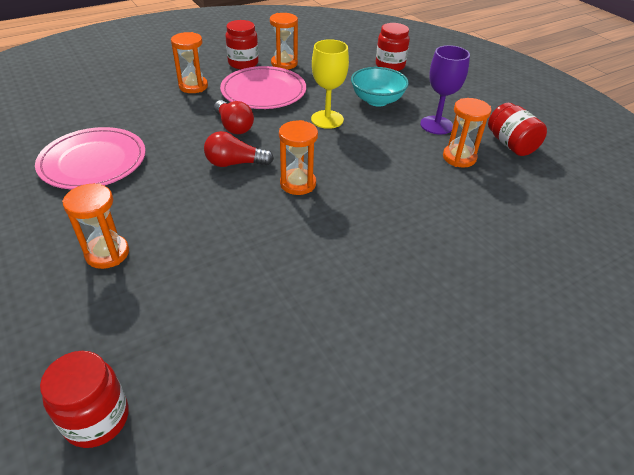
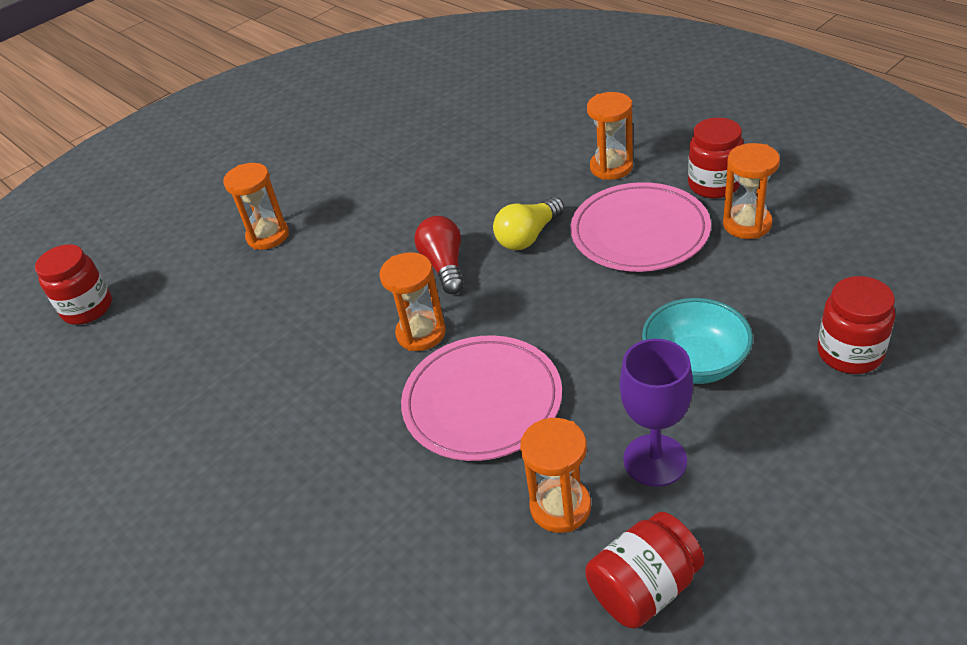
camera: 85 degrees right, 0 degrees up
pink plate [35,127,146,189] -> pink plate moved to [401,335,562,461]
red light bulb [214,100,254,134] -> yellow light bulb [493,197,564,250]
yellow goblet [311,39,349,129] -> none

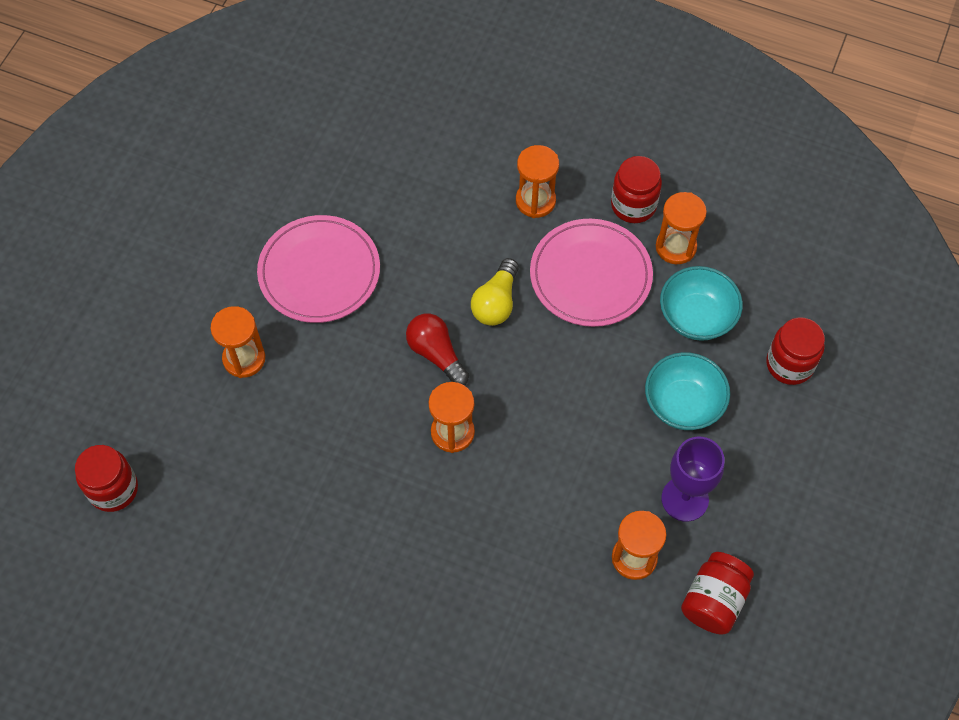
camera: 30 degrees left, 20 degrees up
pink plate [401,335,562,461] -> pink plate moved to [257,215,380,323]
none -> turquoise bowl [660,266,743,341]

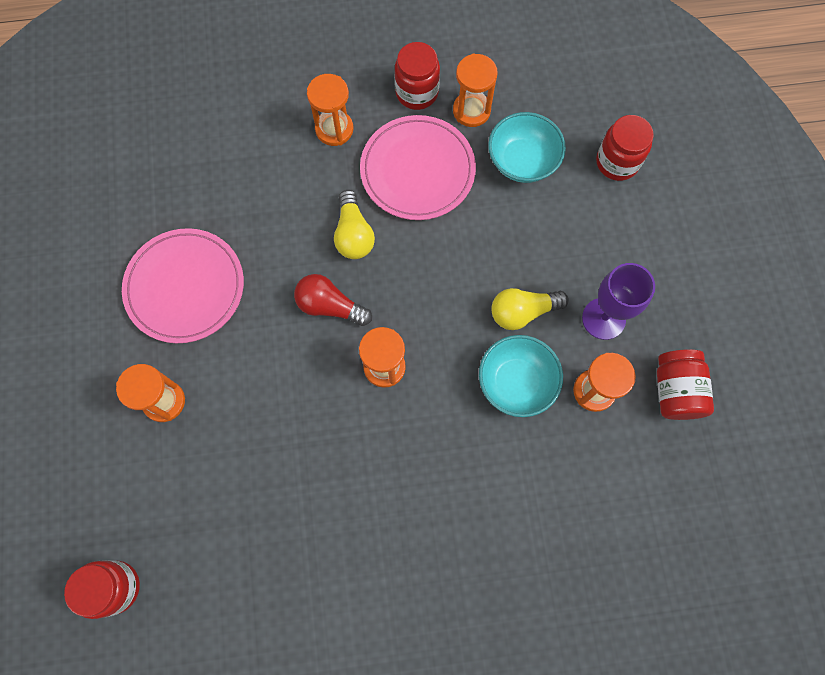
camera: 30 degrees left, 10 degrees up
turquoise bowl [645,352,730,430] -> turquoise bowl moved to [479,335,563,417]
none -> yellow light bulb [492,288,569,330]

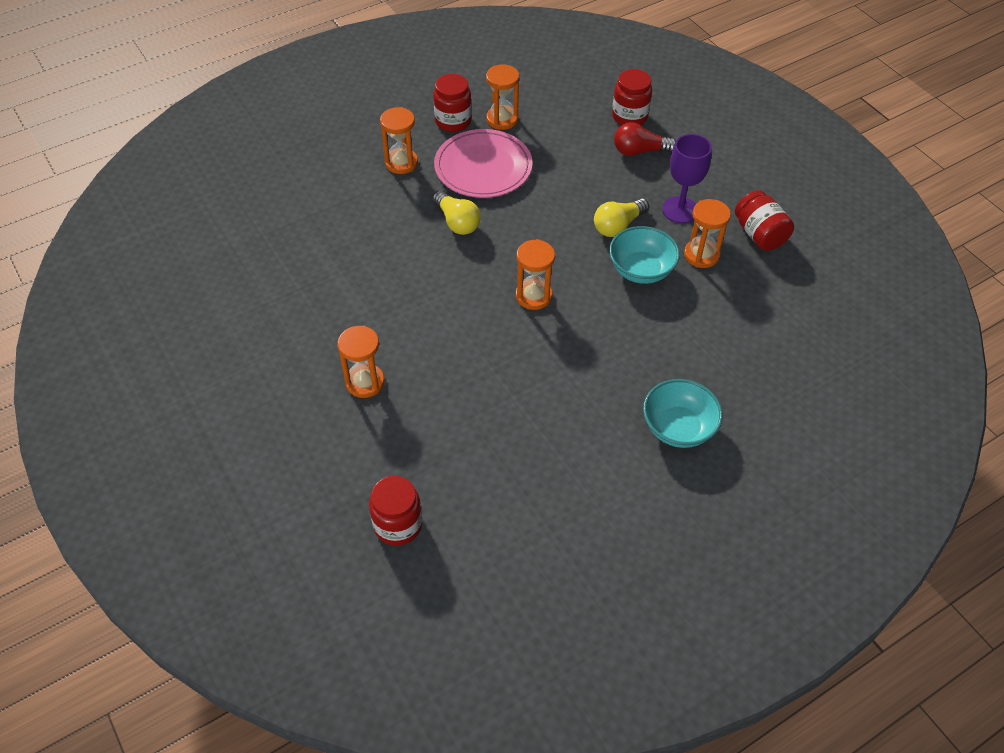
camera: 25 degrees left, 20 degrees down
pink plate [122,228,244,343] -> none
red light bulb [294,274,372,326] -> red light bulb moved to [614,122,676,156]
turquoise bowl [488,112,566,183] -> turquoise bowl moved to [643,379,723,448]

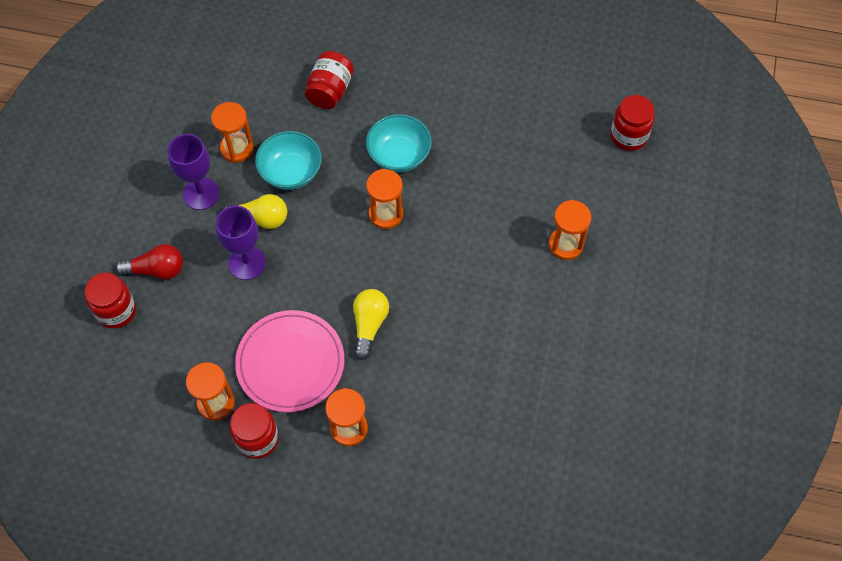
camera: 135 degrees left, 10 degrees up
red light bulb [614,122,676,156] -> red light bulb turned 45 degrees counterclockwise [115,244,183,280]
turquoise bowl [643,379,723,448] -> turquoise bowl moved to [366,114,432,172]
red jar [735,190,794,251] -> red jar moved to [305,51,354,109]
none -> purple goblet [216,206,266,280]

